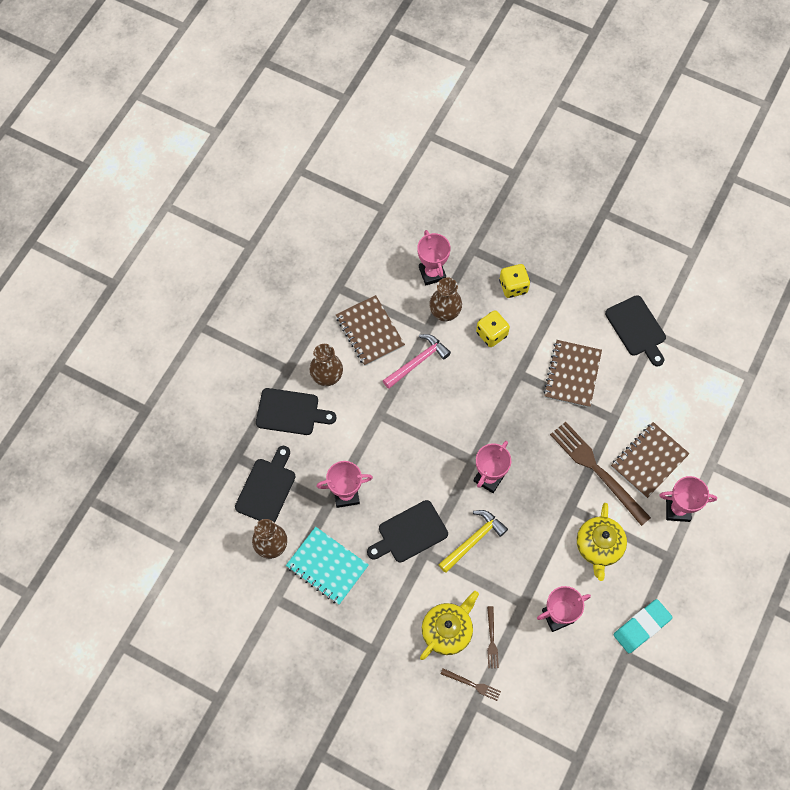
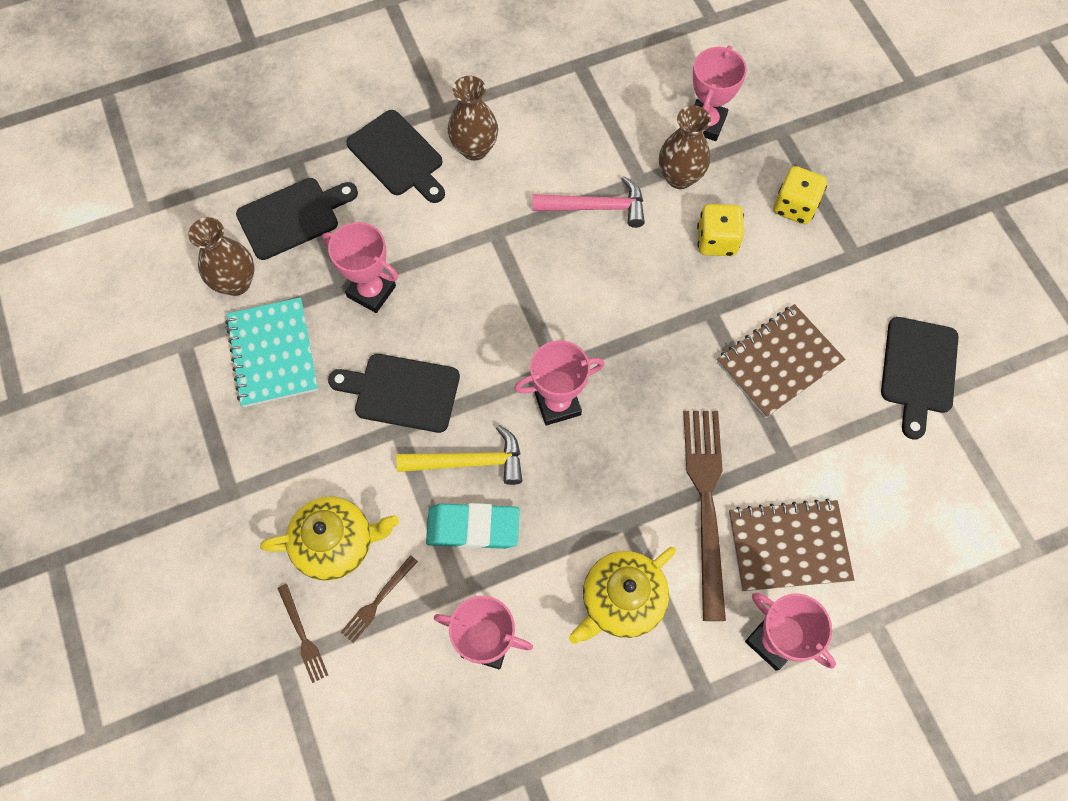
camera: 40 degrees right, 0 degrees up
brown notebook [336,295,405,366] -> none
turquoise eraser [614,599,673,653] -> turquoise eraser moved to [426,503,520,549]

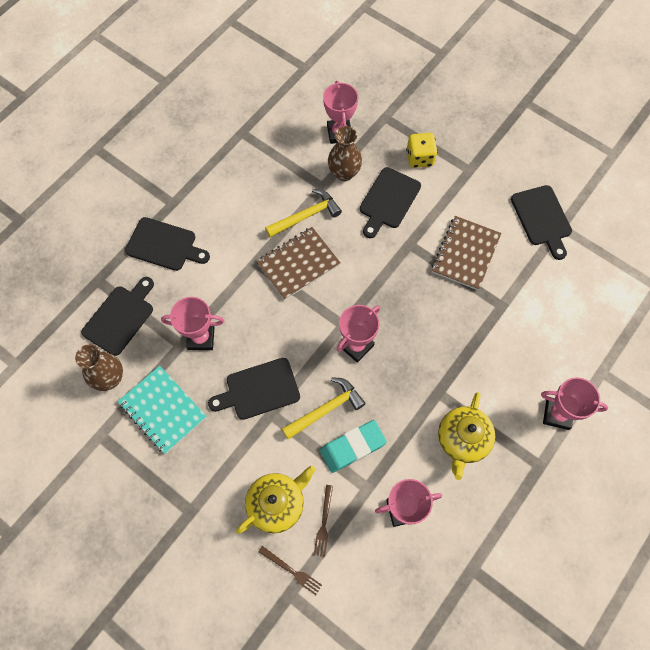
camera: 30 degrees left, 0 degrees up
brown vase [448,76,498,161] -> none
pink hammer [532,176,645,228] -> yellow hammer [265,189,342,238]
brown fork [683,411,726,621] -> none
yellow dice [697,204,744,256] -> black cutting board [360,167,421,238]
brown notebook [729,499,854,591] -> brown notebook moved to [256,227,341,300]

